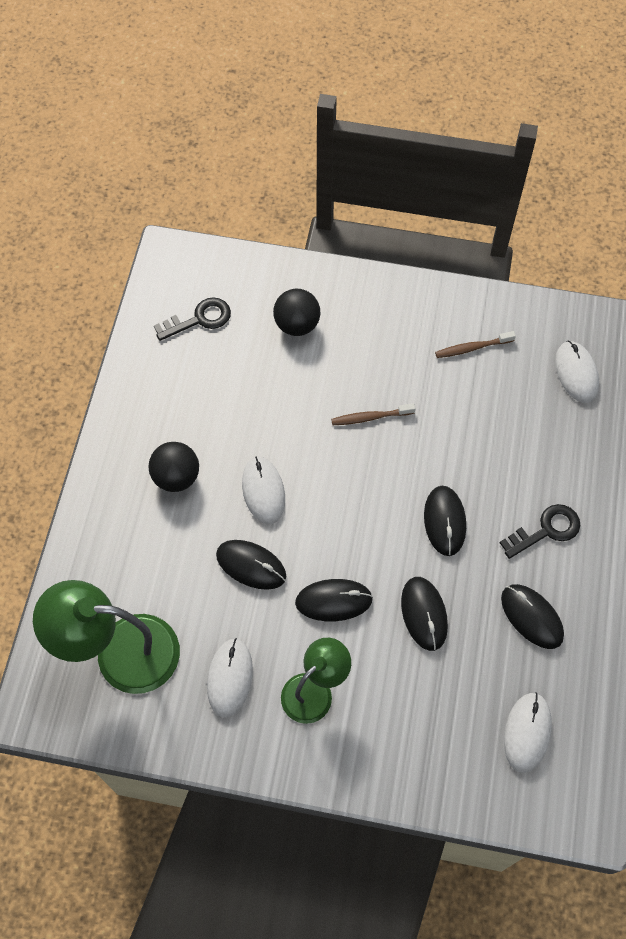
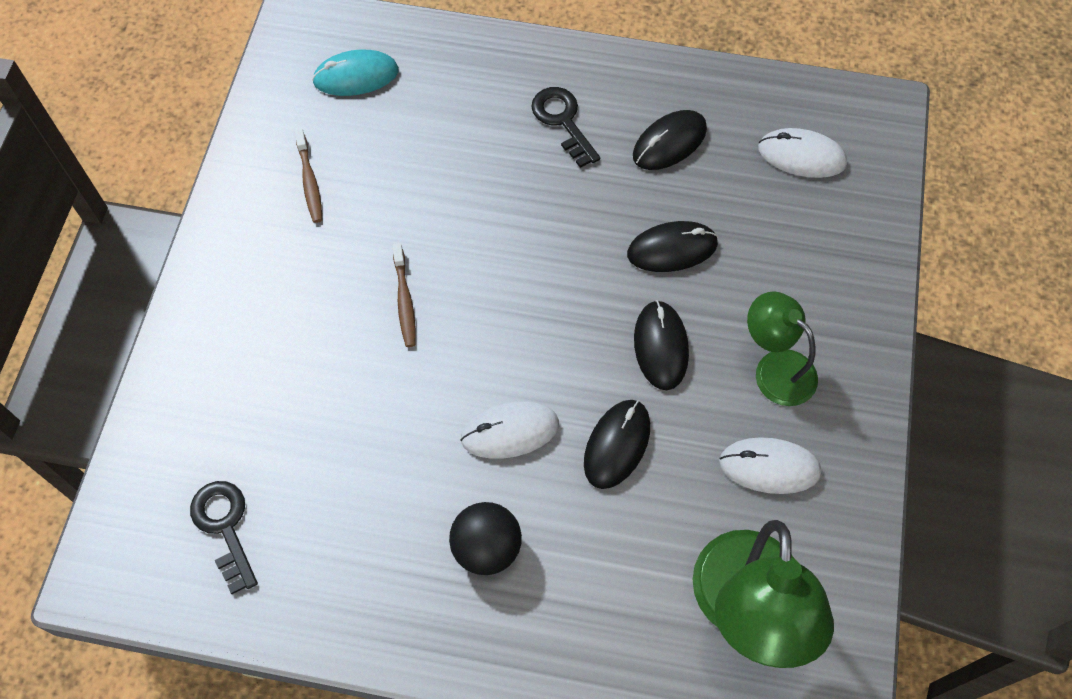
camera: 90 degrees left, 0 degrees up
black ball [273,289,320,336] -> none
black mouse [424,486,466,556] -> none
white mouse [555,341,599,403] -> turquoise mouse [312,50,399,96]

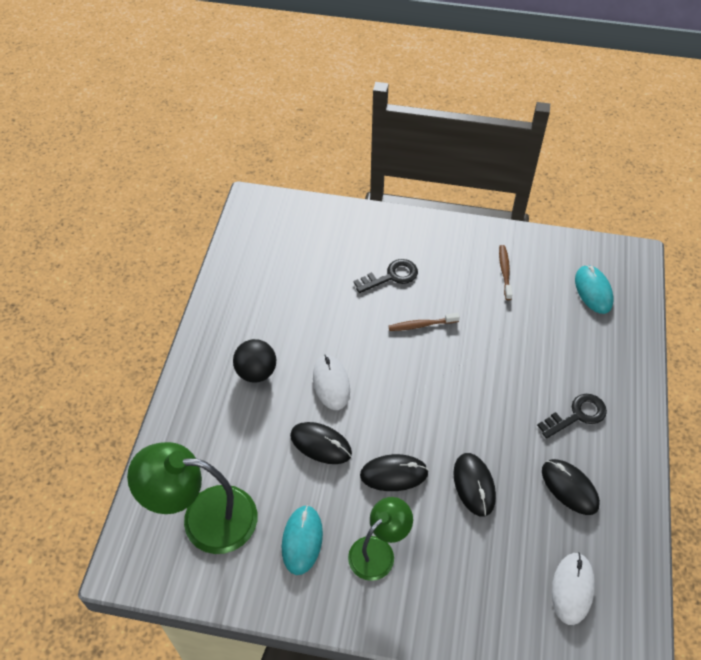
camera: 90 degrees right, 10 degrees down
black key [190,481,258,594] -> black key moved to [354,259,418,293]
brown toothbrush [294,129,323,223] -> brown toothbrush turned 105 degrees clockwise [499,245,513,300]
white mouse [719,437,822,494] -> turquoise mouse [282,505,323,575]

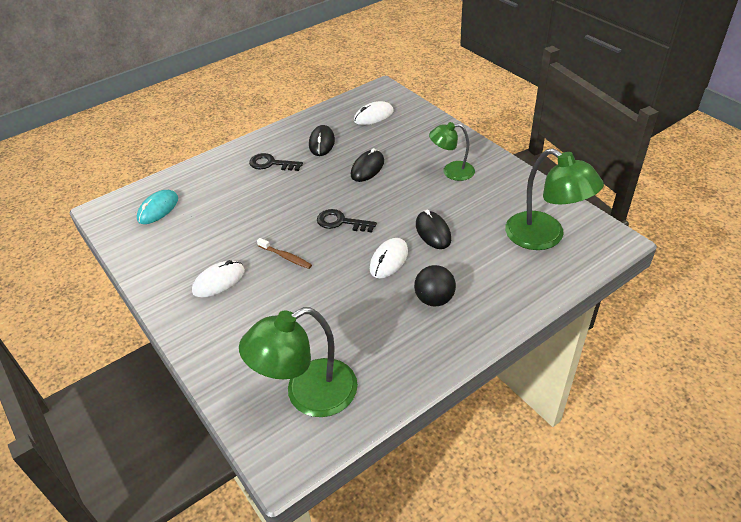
camera: 135 degrees left, 10 degrees down
turquoise mouse [282,505,323,575] -> none
black key [354,259,418,293] -> black key moved to [317,209,377,233]
black mouse [360,454,429,491] -> none
brown toothbrush [499,245,513,300] -> none
none -> white mouse [192,260,245,297]
none -> green lamp [239,307,358,417]

